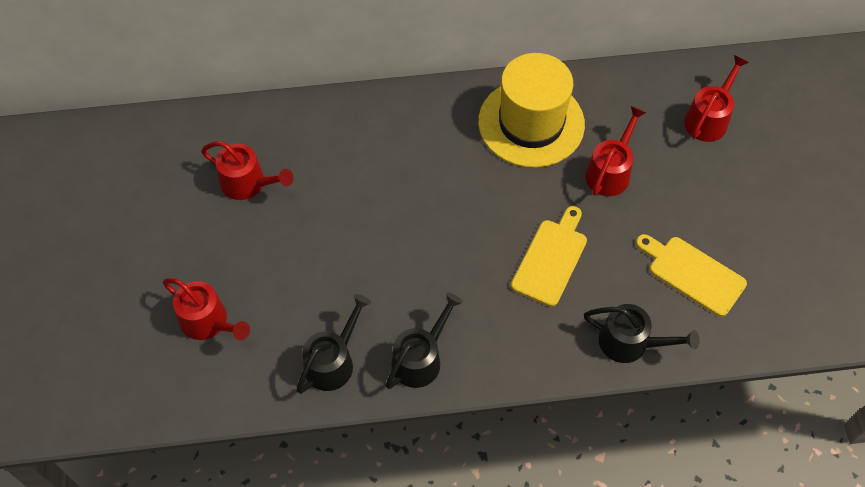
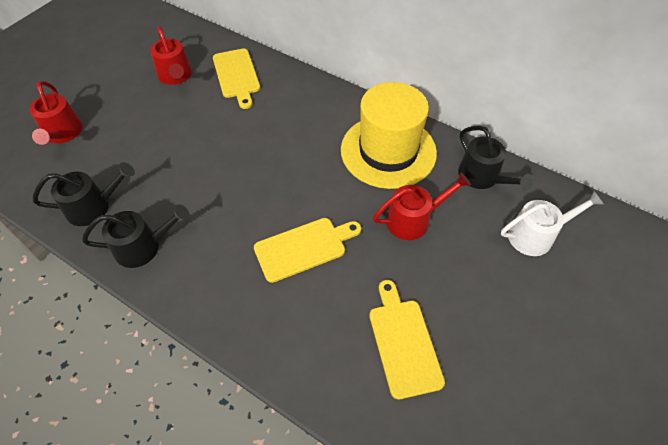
camera: 40 degrees right, 5 degrees down
black watering can [584,304,700,363] -> black watering can moved to [458,126,534,191]
red watering can [684,55,749,142] -> white watering can [501,191,604,256]
none -> yellow cutting board [213,49,260,109]

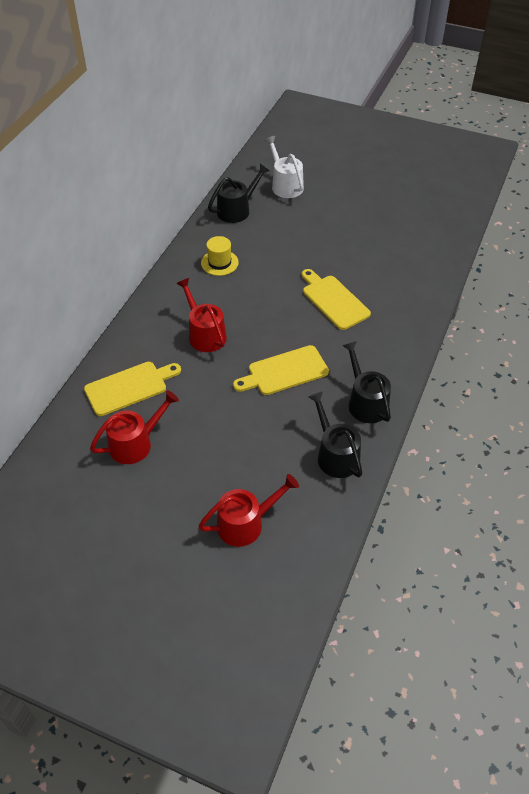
camera: 100 degrees left, 5 degrees down
yellow hat [341,82,437,189] -> yellow hat [201,236,239,276], size x0.44
yellow cutting board [369,280,445,399] -> yellow cutting board moved to [233,345,329,395]
red watering can [373,172,471,240] -> red watering can moved to [176,278,227,352]

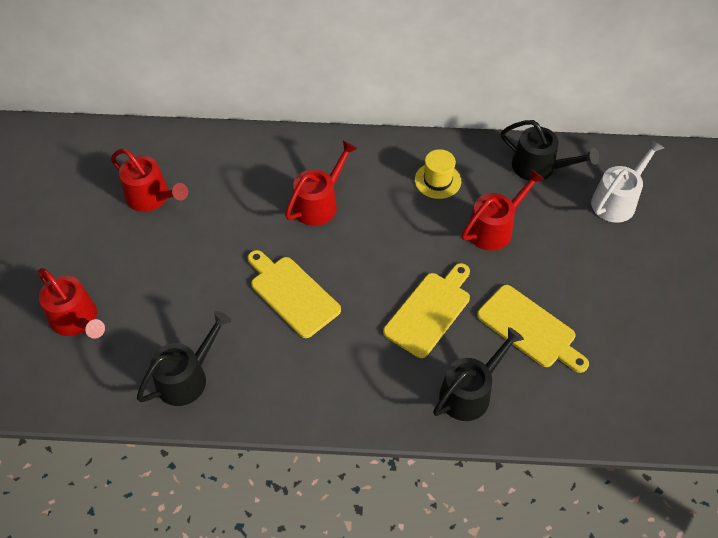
camera: 70 degrees right, 5 degrees up
yellow cutting board [84,362,181,416] -> yellow cutting board moved to [477,285,589,373]
black watering can [342,341,391,423] -> black watering can moved to [433,327,524,421]
none -> red watering can [462,169,545,251]

